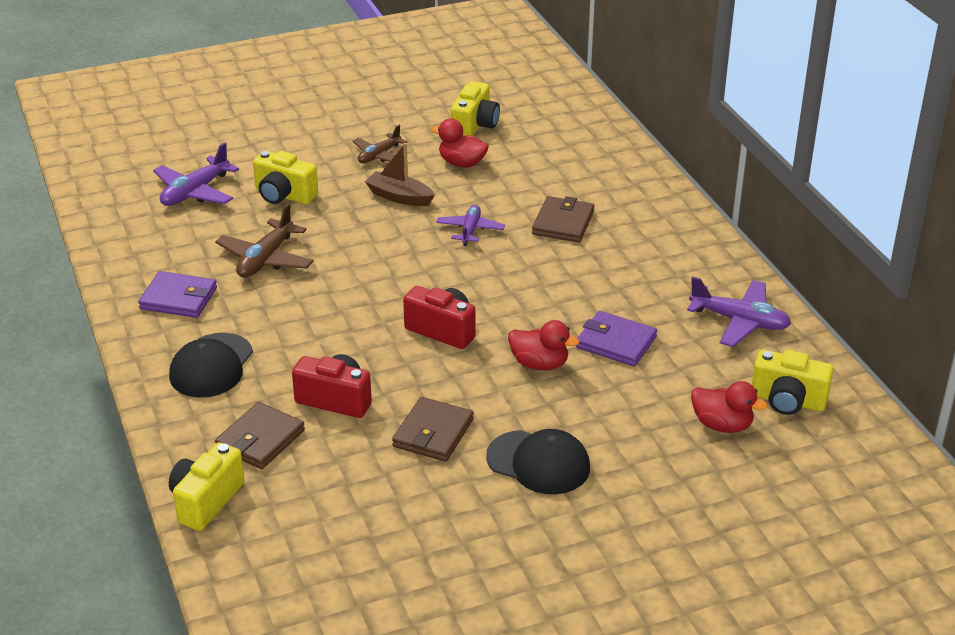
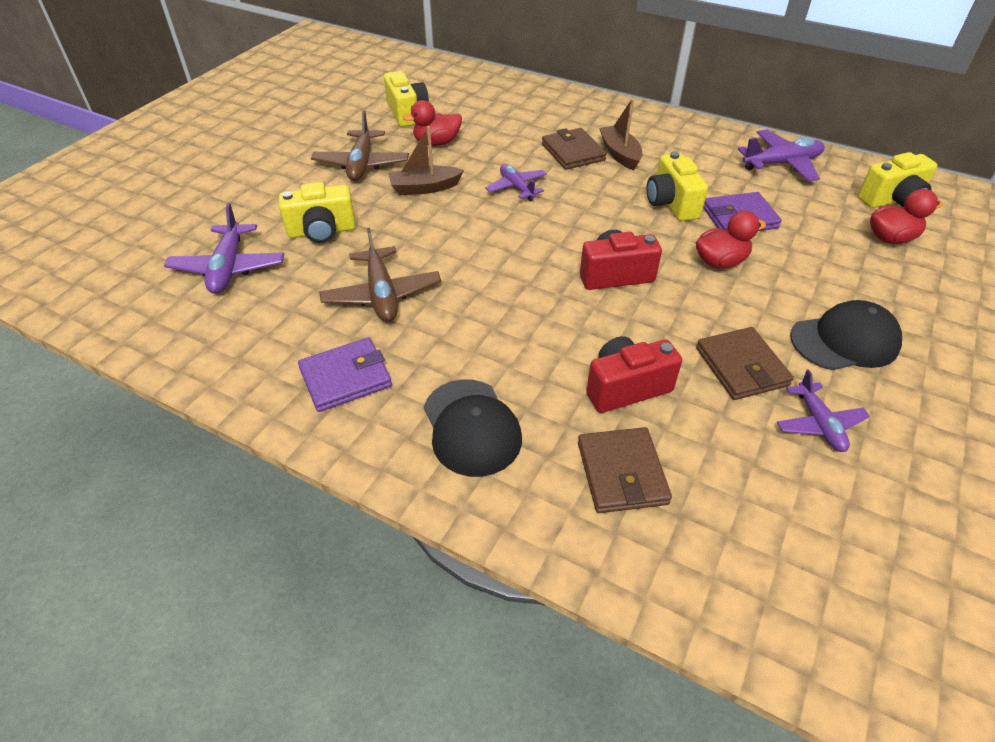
camera: 40 degrees left, 10 degrees up
yellow camera [169,442,245,531] -> yellow camera moved to [647,151,708,221]
brown plane [353,125,407,163] -> brown plane [311,111,409,181], size x1.51
none -> brown boat [599,98,642,170]
none -> purple plane [777,369,870,452]

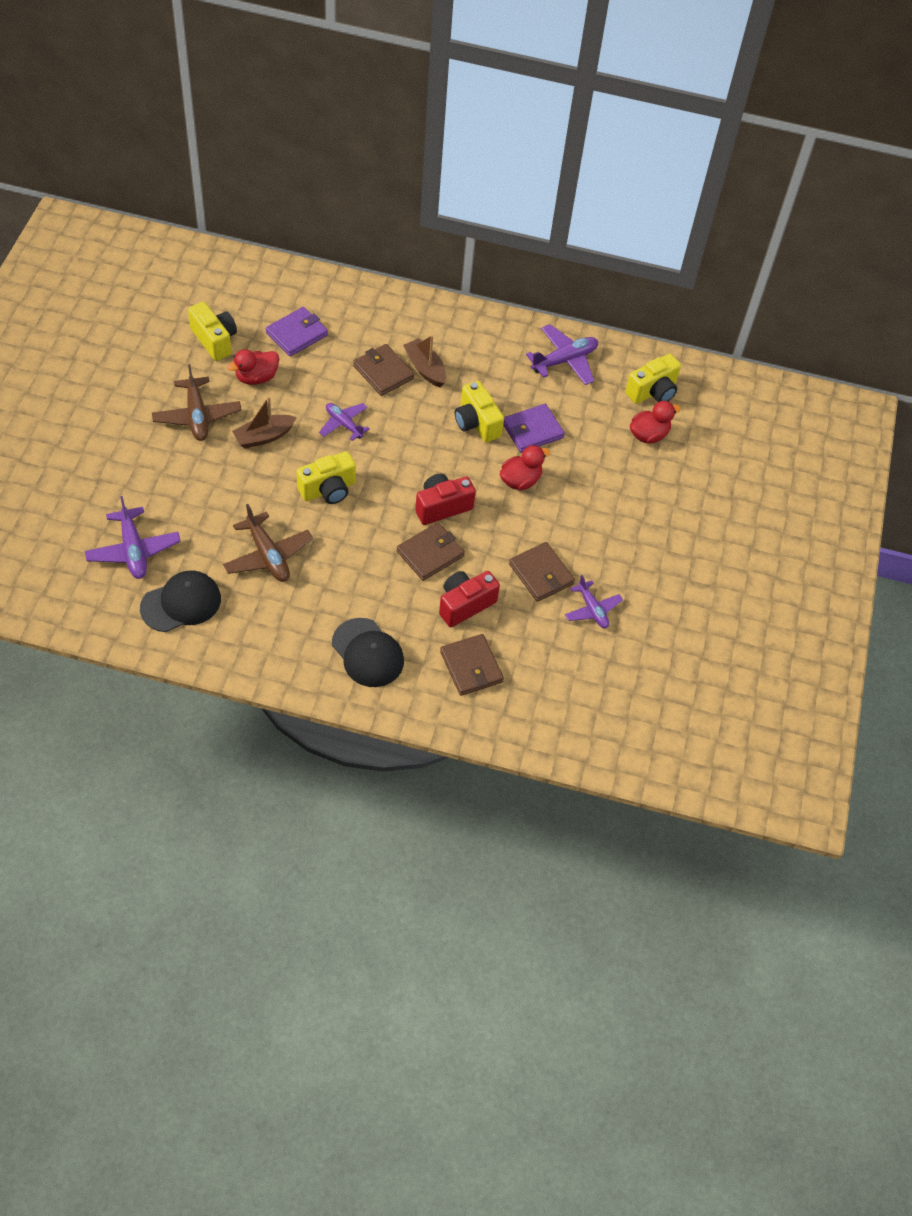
camera: 20 degrees left, 10 degrees up
yellow camera [279,182,356,243] -> yellow camera moved to [297,451,356,504]
purple wallet [298,337,392,412] -> purple wallet moved to [266,307,328,356]
black cap [790,300,902,370] -> black cap moved to [140,570,221,632]
none -> brown wallet [397,522,465,581]

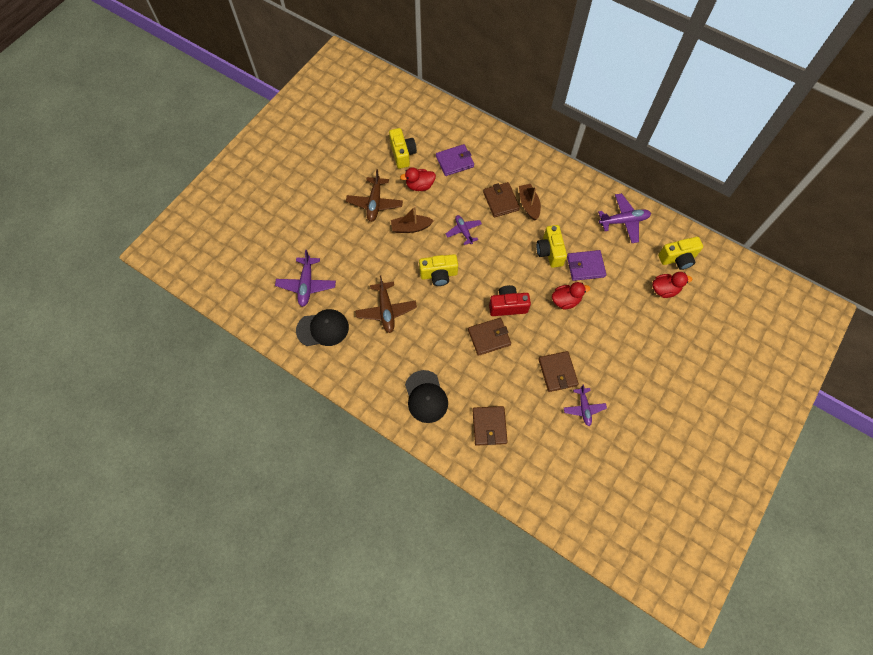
camera: 25 degrees right, 10 degrees up
red camera [439,571,500,627] -> none

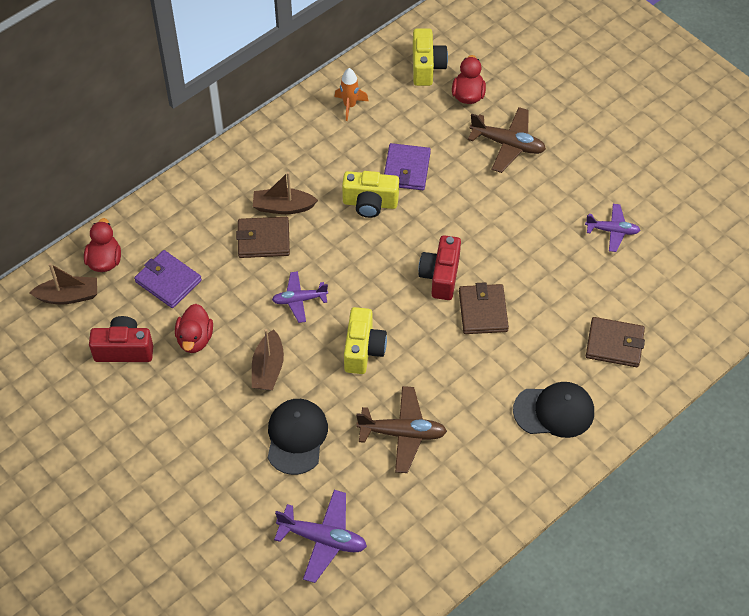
camera: 75 degrees left, 10 degrees down
black cap [296,309,349,346] -> black cap moved to [268,399,328,475]
brown plane [346,169,403,222] -> brown plane moved to [468,107,546,173]
yellow camera [389,128,417,169] -> red camera [89,316,153,362]
purple wallet [436,144,474,176] -> purple wallet turned 45 degrees counterclockwise [134,250,202,308]
brown wallet [538,351,579,392] -> none
red duck [552,282,590,310] -> red duck moved to [84,218,121,272]
purple plane [598,193,651,243] -> orange rocket [334,68,369,121]
none -> brown boat [29,263,97,304]

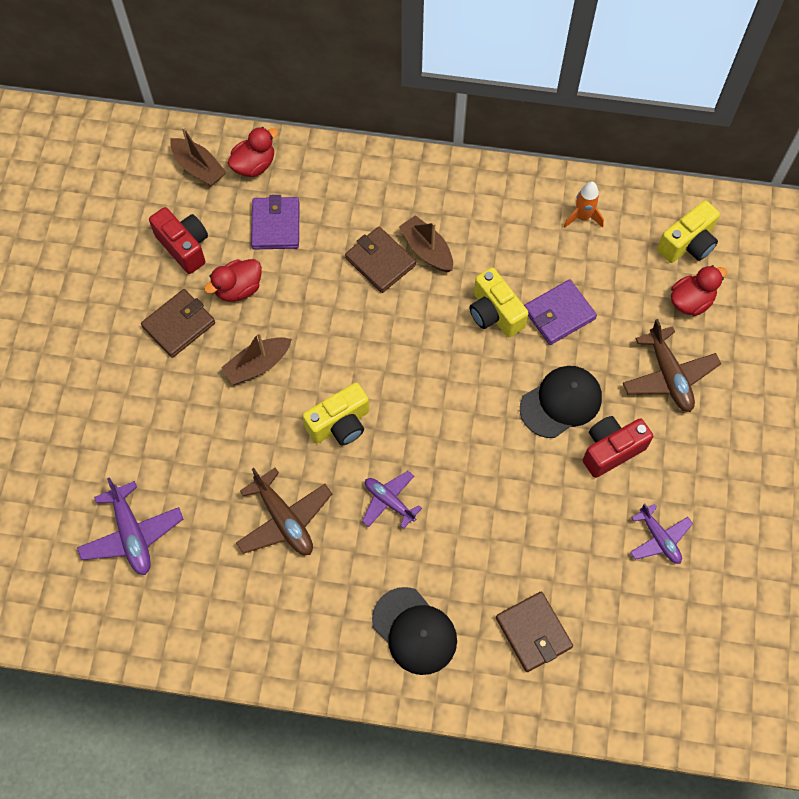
camera: 50 degrees right, 10 degrees up
black cap [268,399,328,475] -> black cap moved to [520,366,602,438]
purple plane [272,271,328,323] -> purple plane moved to [362,471,422,529]
red camera [418,235,461,300] -> red camera moved to [583,416,653,478]
brown wallet [459,282,509,334] -> brown wallet moved to [141,289,215,358]

